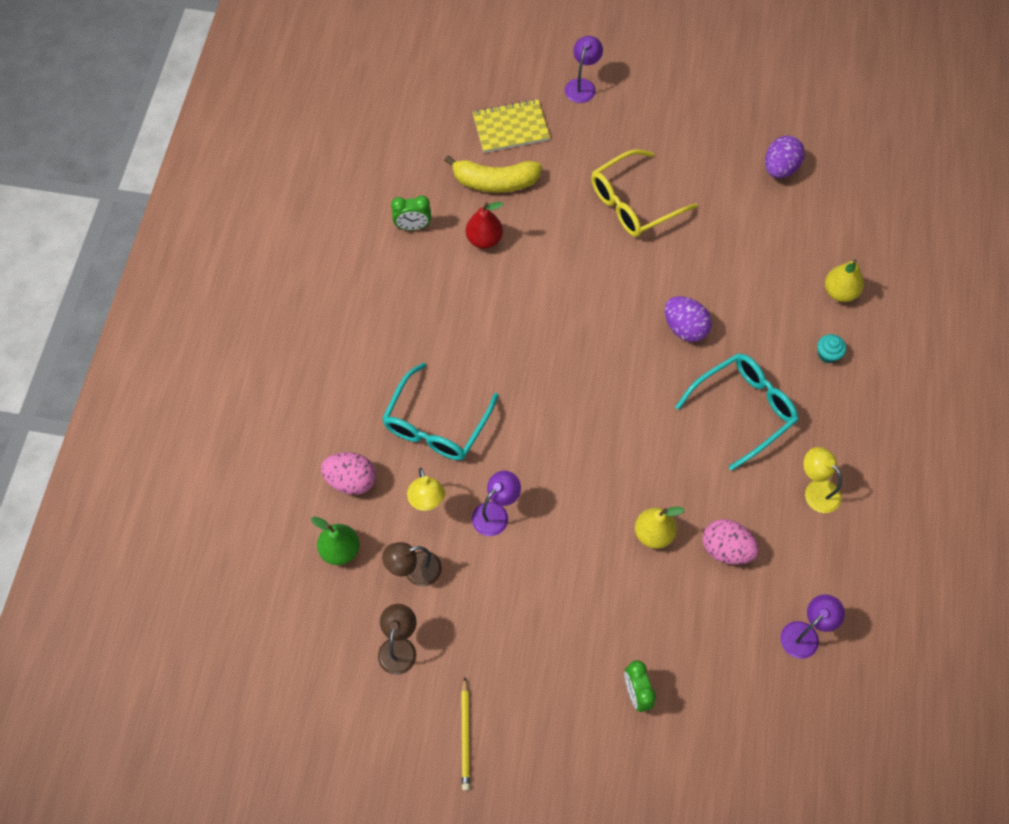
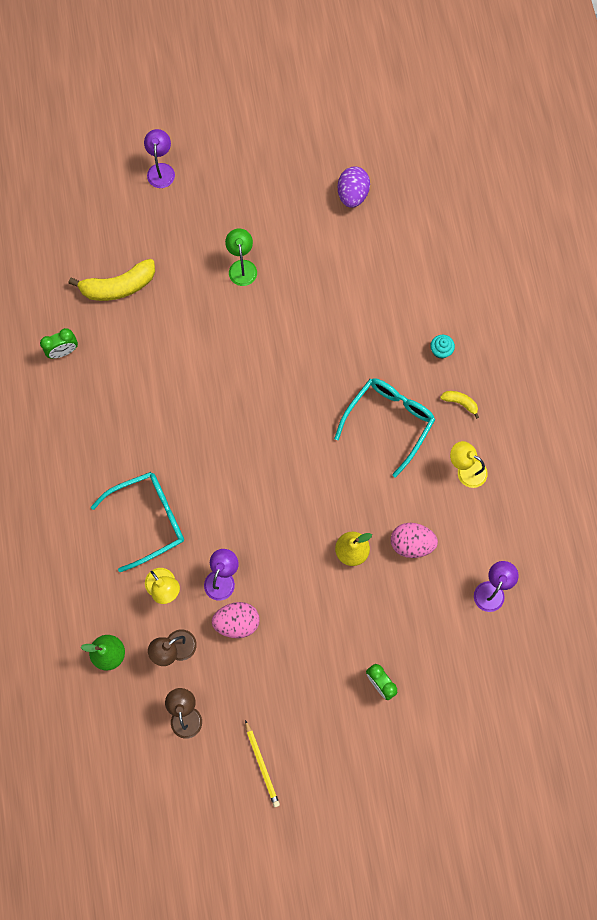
camera: 20 degrees left, 10 degrees up
pink egg [321,452,376,495] -> pink egg moved to [212,602,260,638]
turquoise glasses [382,362,499,460] -> turquoise glasses turned 120 degrees counterclockwise [91,472,184,572]
red pear [466,202,503,249] -> none
yellow notebook [472,99,550,153] -> none
yellow glasses [591,149,698,237] -> green lamp [225,228,257,286]
purple egg [665,296,712,342] -> none
yellow pear [825,259,864,302] -> none
none -> yellow banana [440,391,479,419]

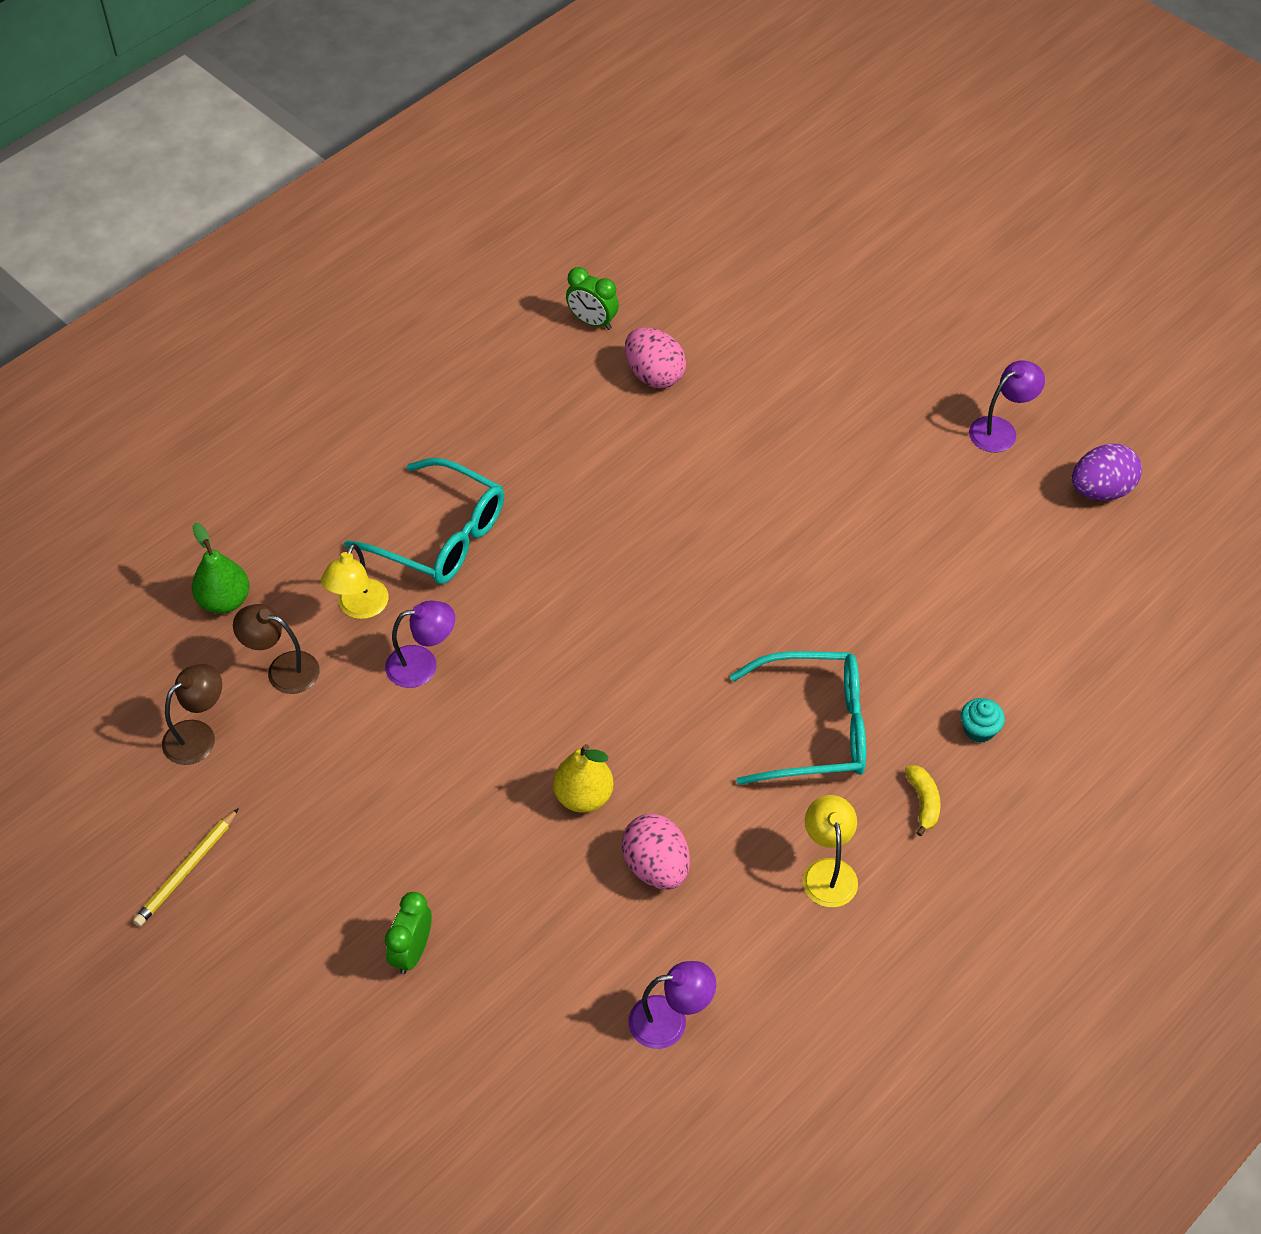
camera: 55 degrees right, 20 degrees down
yellow banana [69,259,155,301] -> none
purple lamp [144,129,175,188] -> purple lamp moved to [969,360,1045,452]
pink egg [212,602,260,638] -> pink egg moved to [625,327,686,388]
green lamp [225,228,257,286] -> none

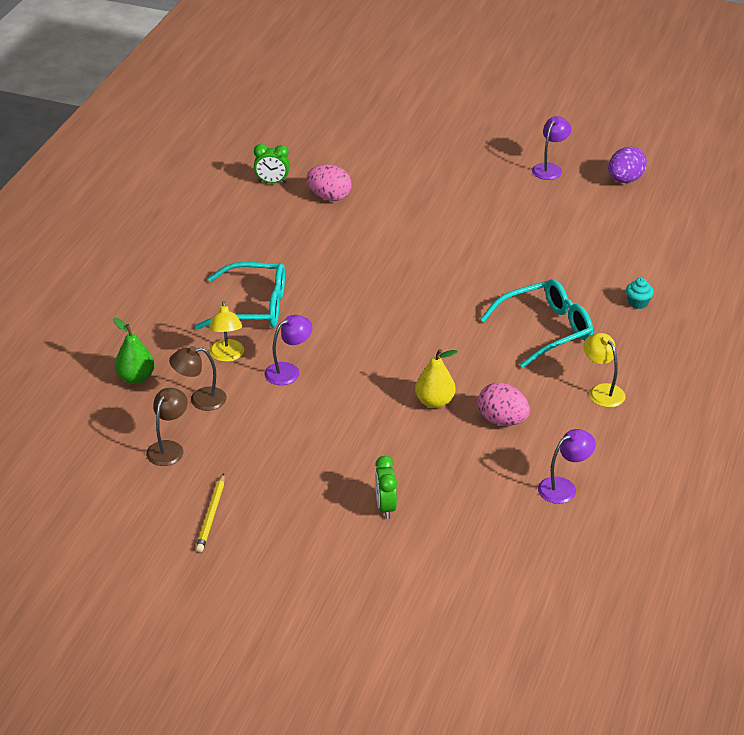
camera: 25 degrees left, 15 degrees down
yellow banana [905,765,941,836] -> none

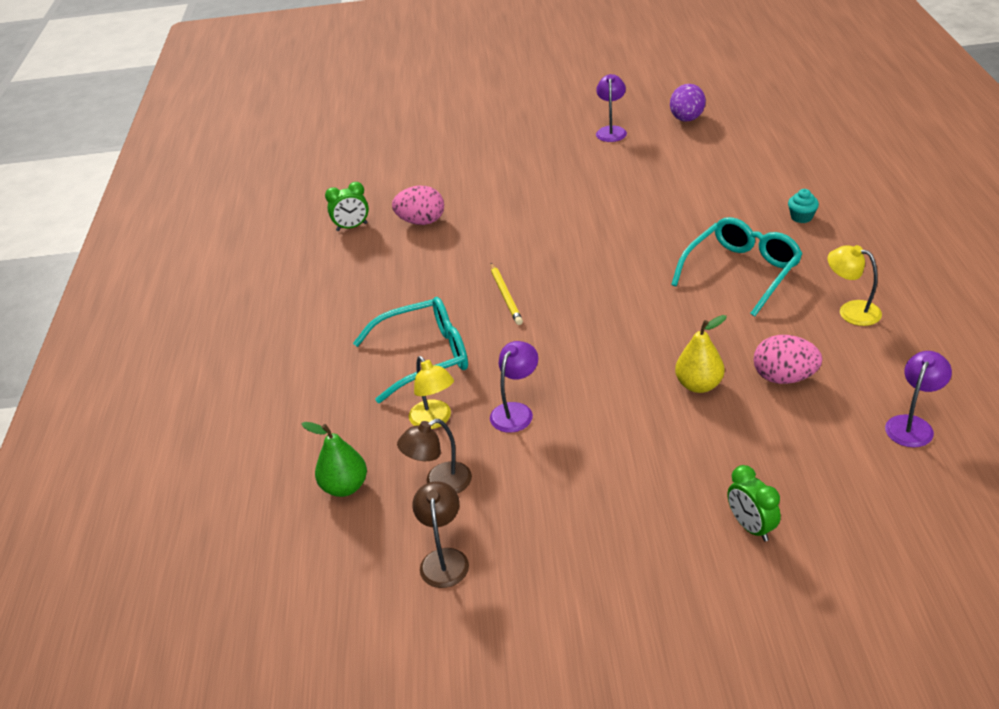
camera: 20 degrees left, 0 degrees up
yellow pencil [196,473,224,552] -> yellow pencil moved to [490,263,523,325]

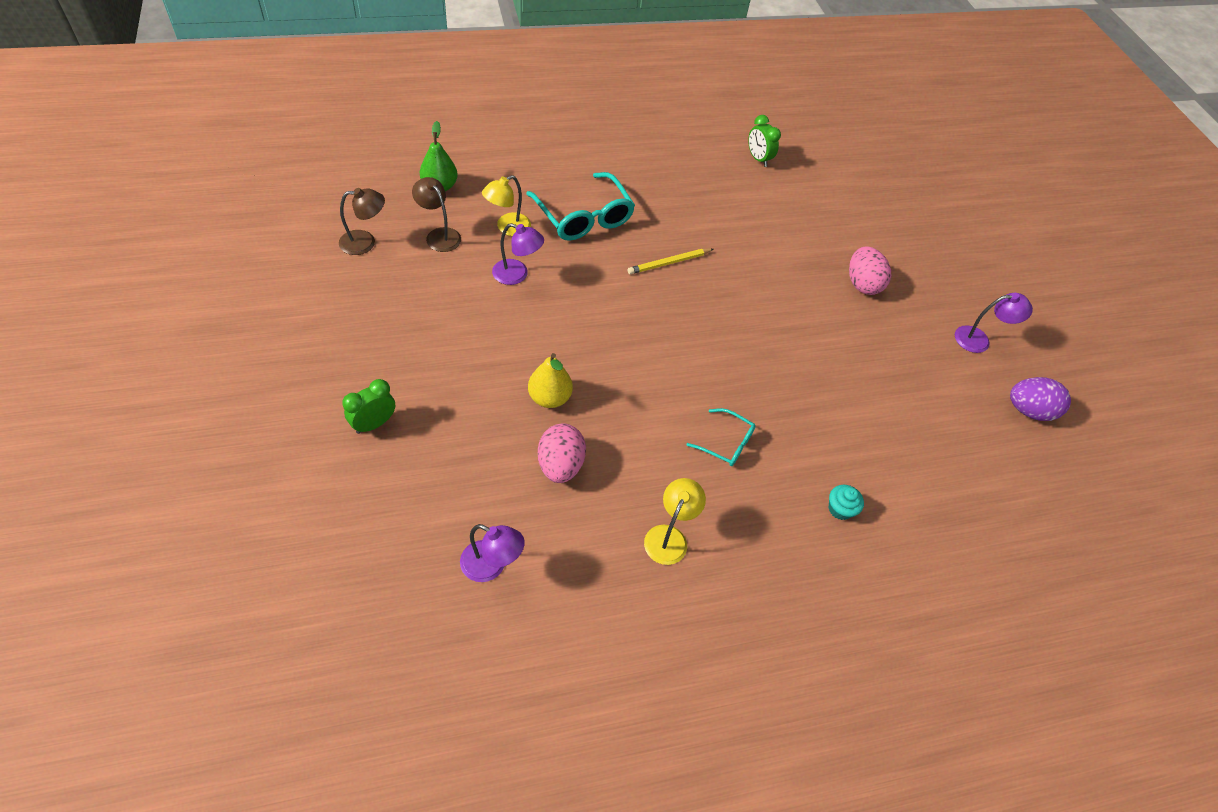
camera: 70 degrees right, 15 degrees up
pink egg [392,186,444,225] -> pink egg moved to [849,246,891,295]
turquoise glasses [671,217,803,317] -> turquoise glasses [686,408,756,466], size x0.53

